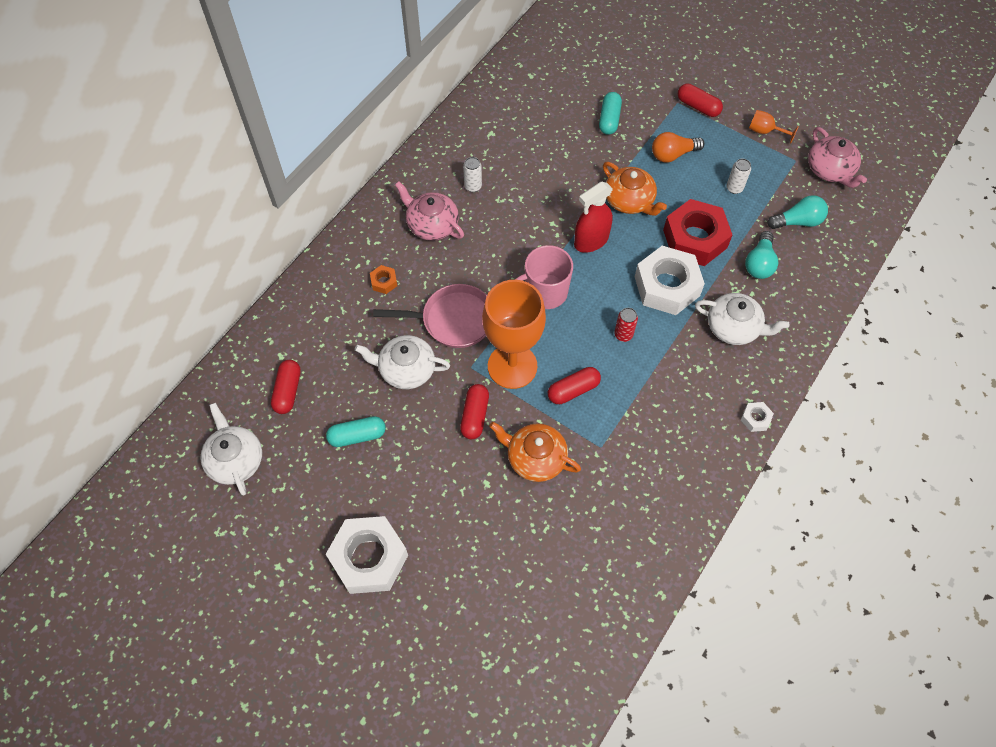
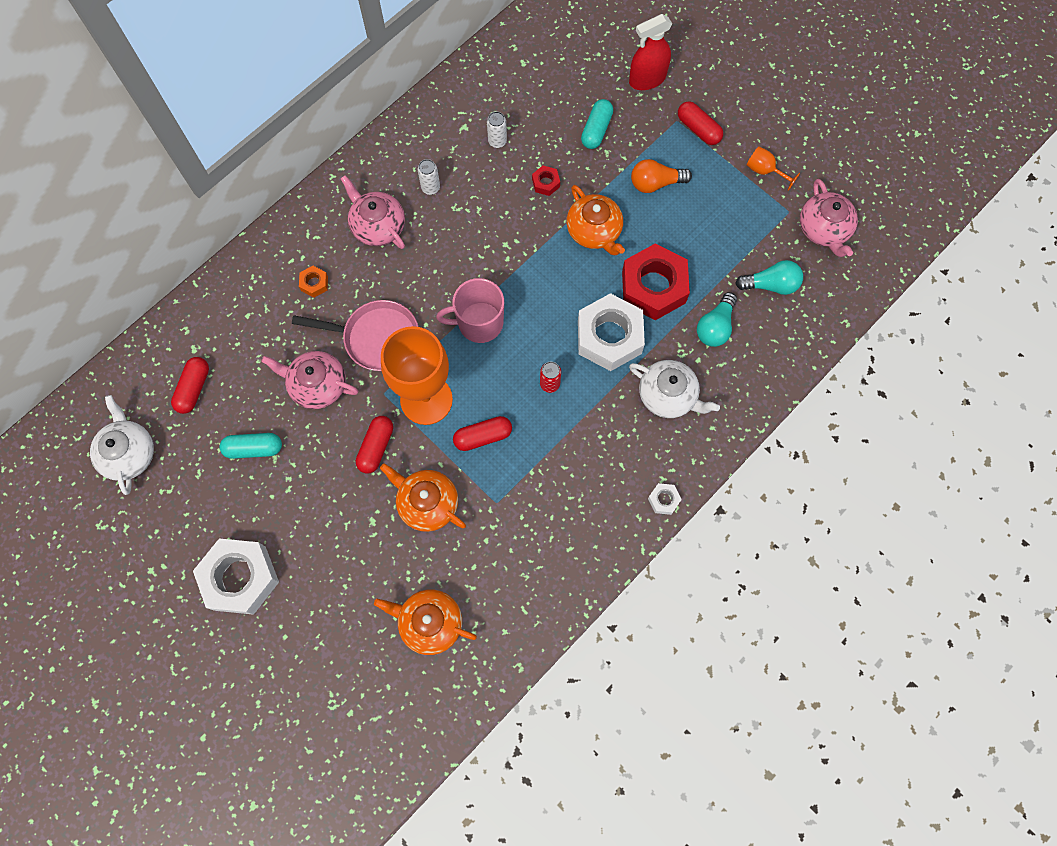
camera: 10 degrees right, 10 degrees up
white teapot [355,335,450,389] -> pink teapot [261,351,359,409]
red spray bottle [574,182,613,253] -> red spray bottle moved to [629,14,672,90]
white can [726,158,751,194] -> white can moved to [487,111,507,148]
none -> orange teapot [374,590,477,655]
none -> red nut [532,165,560,196]

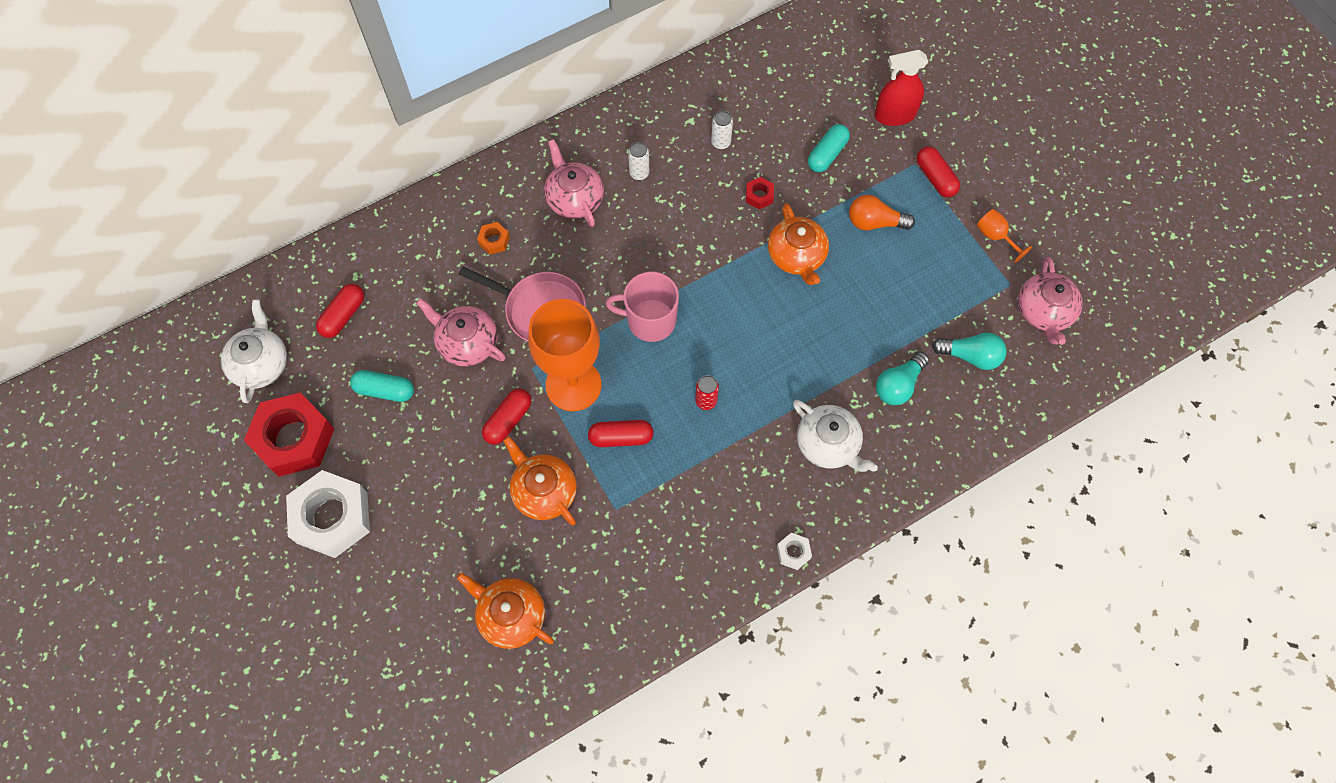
camera: 15 degrees right, 5 degrees down
white nut [578,293,645,371] -> none
red nut [622,244,690,320] -> red nut moved to [244,392,334,477]

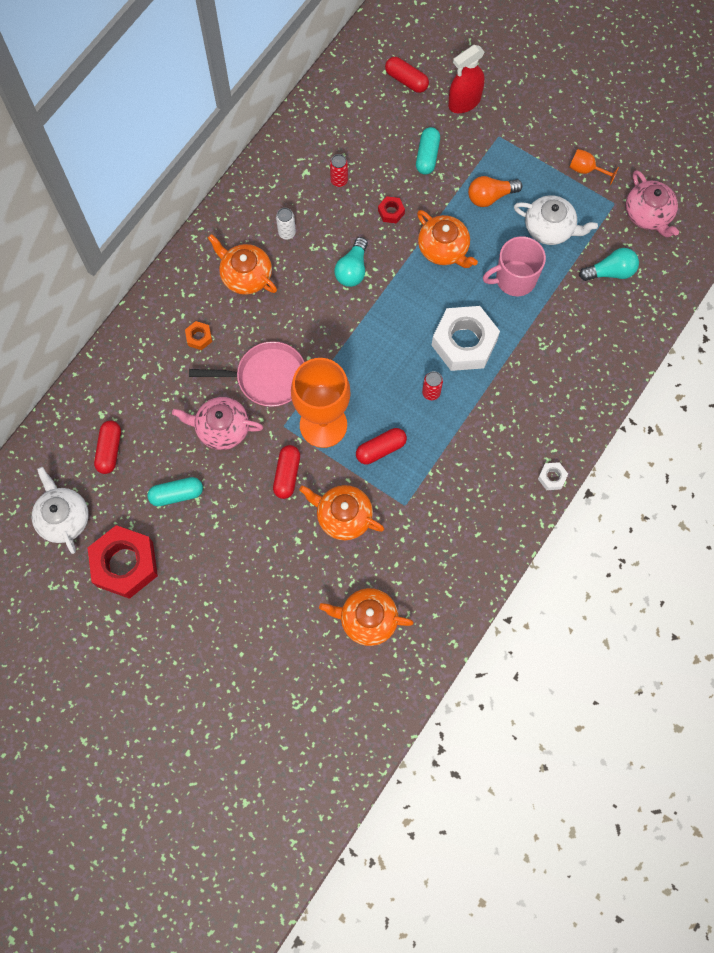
camera: 25 degrees left, 5 degrees up
white nut [286,470,370,558] -> white nut moved to [432,306,500,371]
pink teapot [544,139,604,227] -> orange teapot [208,234,277,295]
pink mug [606,272,679,342] -> pink mug moved to [483,236,546,296]
white can [711,111,733,150] -> red can [330,154,348,187]
white teapot [793,400,878,472] -> white teapot moved to [514,195,598,245]
turquoise light bulb [876,352,929,405] -> turquoise light bulb moved to [335,237,368,287]
red capsule [917,146,960,197] -> red capsule moved to [385,57,429,93]

